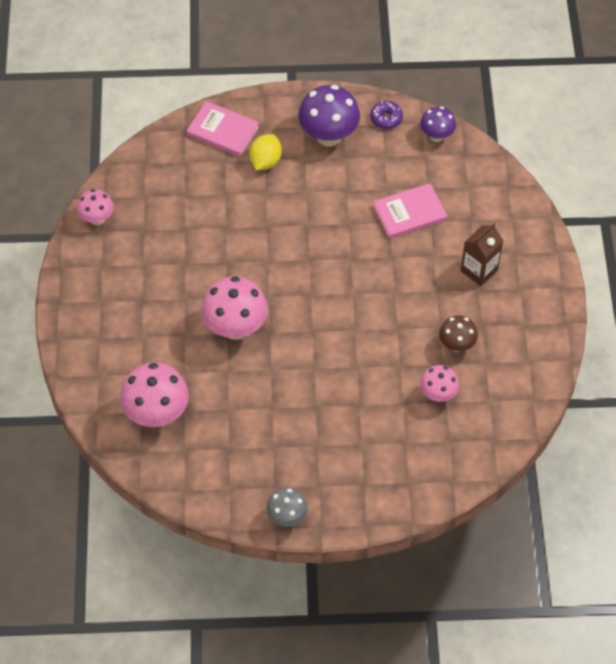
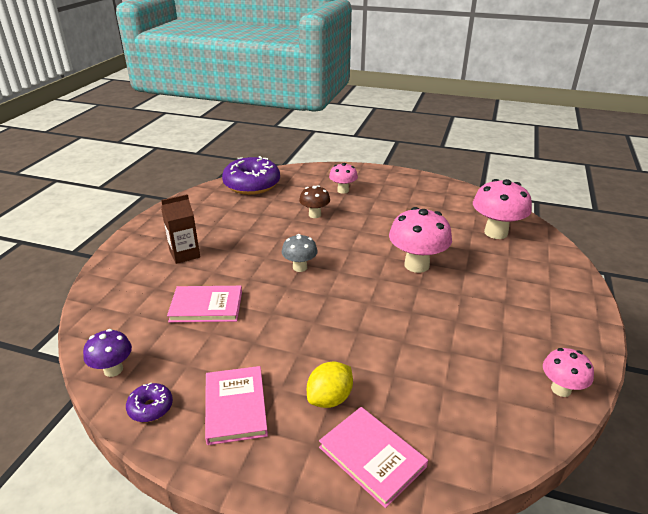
camera: 160 degrees left, 25 degrees down
grey mushroom [267,488,308,527] -> grey mushroom moved to [282,234,318,272]
purple mushroom [298,85,360,146] -> pink book [205,366,268,445]
pink mushroom [420,365,459,402] -> pink mushroom moved to [329,163,358,194]
brown mushroom [439,315,478,352] -> brown mushroom moved to [299,185,330,218]
none -> purple donut [222,156,280,195]

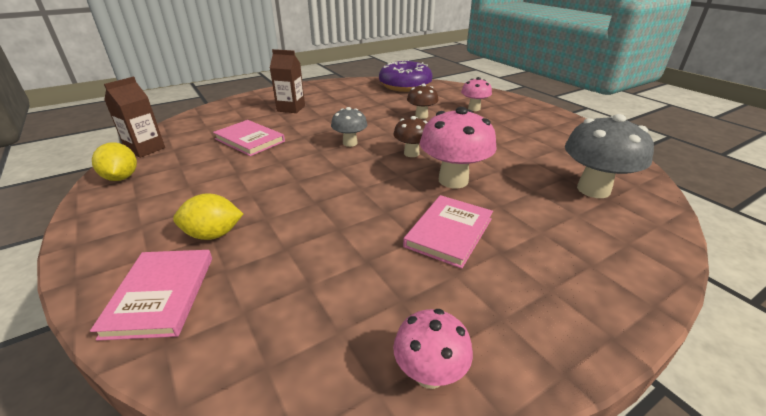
camera: 40 degrees right, 0 degrees up
purple mushroom [83,329,132,377] -> brown carton [104,77,165,158]
purple donut [126,383,173,422] -> yellow lemon [92,142,137,181]
pink book [205,366,268,445] -> pink book moved to [403,195,493,269]
pink mushroom [473,179,532,239] -> grey mushroom [565,114,654,198]
none -> brown mushroom [394,116,427,157]

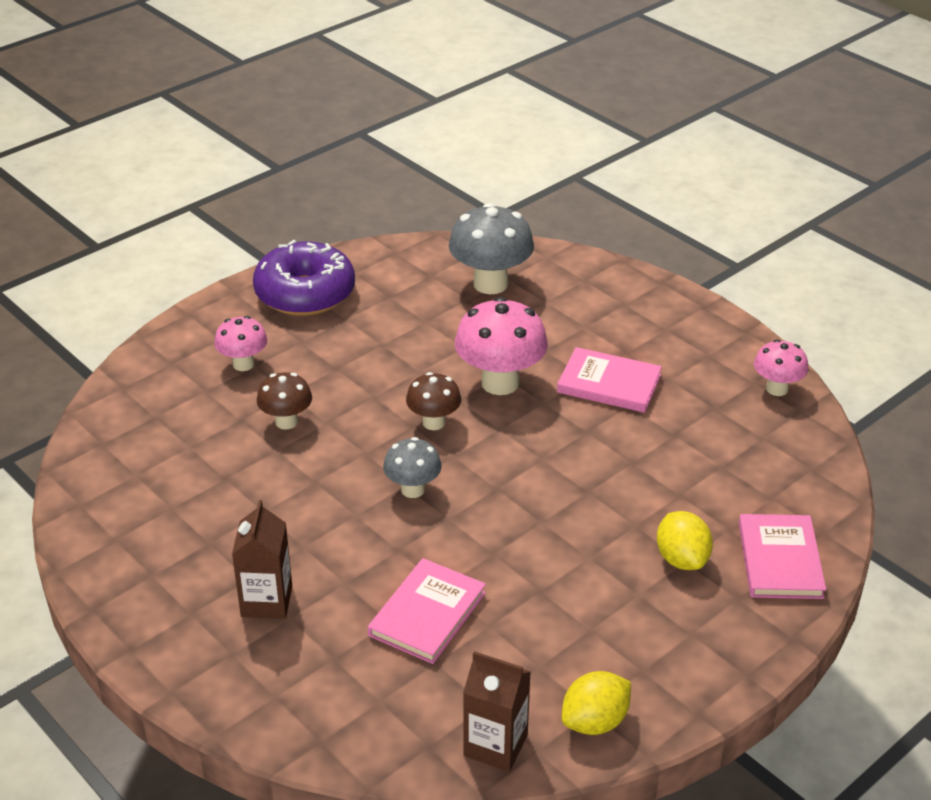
camera: 100 degrees left, 5 degrees up
pink book [90,250,212,341] -> pink book turned 75 degrees counterclockwise [739,514,826,599]
purple donut [379,60,432,92] -> purple donut moved to [253,240,355,316]

